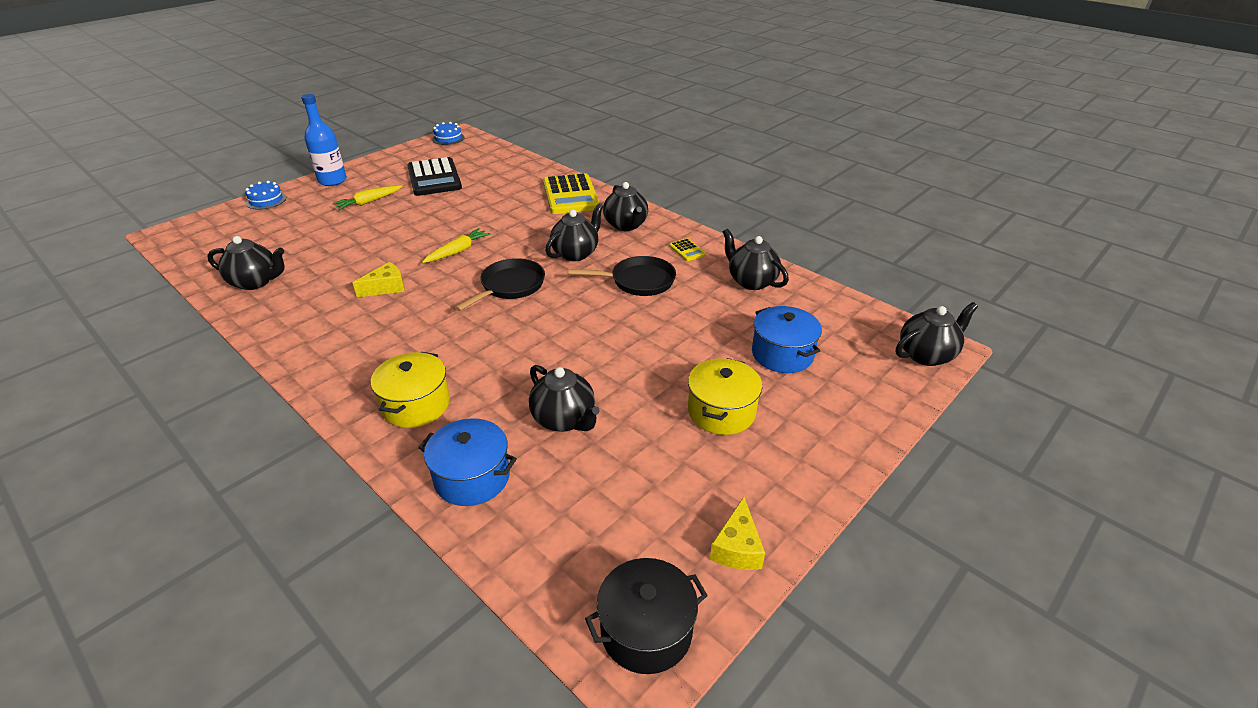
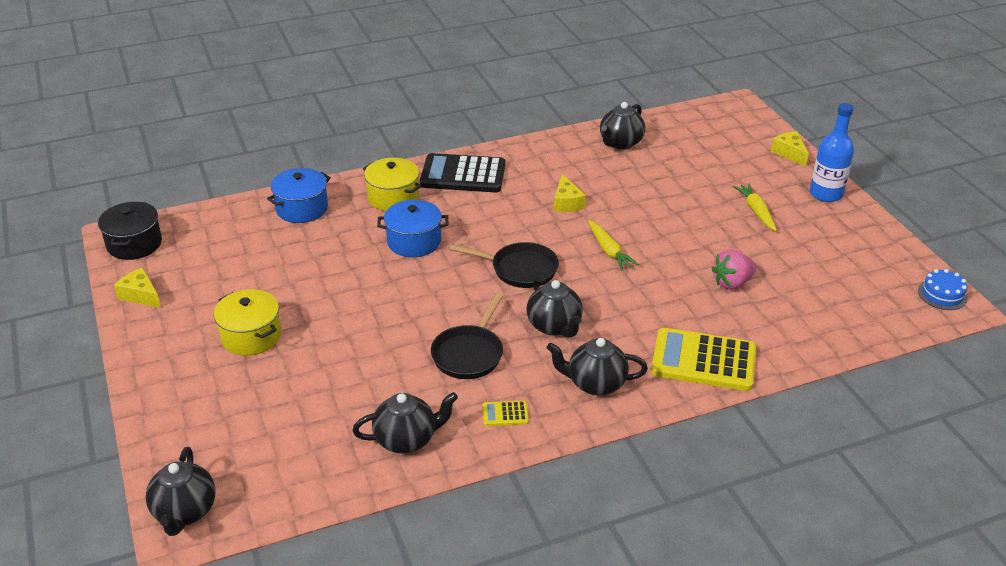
camera: 115 degrees right, 0 degrees up
blue cake [245,181,286,210] -> yellow cheese [771,131,809,167]
black calculator [407,157,462,196] -> black calculator moved to [420,153,506,192]
black pan [455,258,545,311] -> black pan turned 45 degrees counterclockwise [450,242,559,288]
black teapot [529,365,600,432] -> none
blue pot [752,306,822,373] -> blue pot moved to [377,200,448,257]
none -> pink strawberry [712,250,756,290]

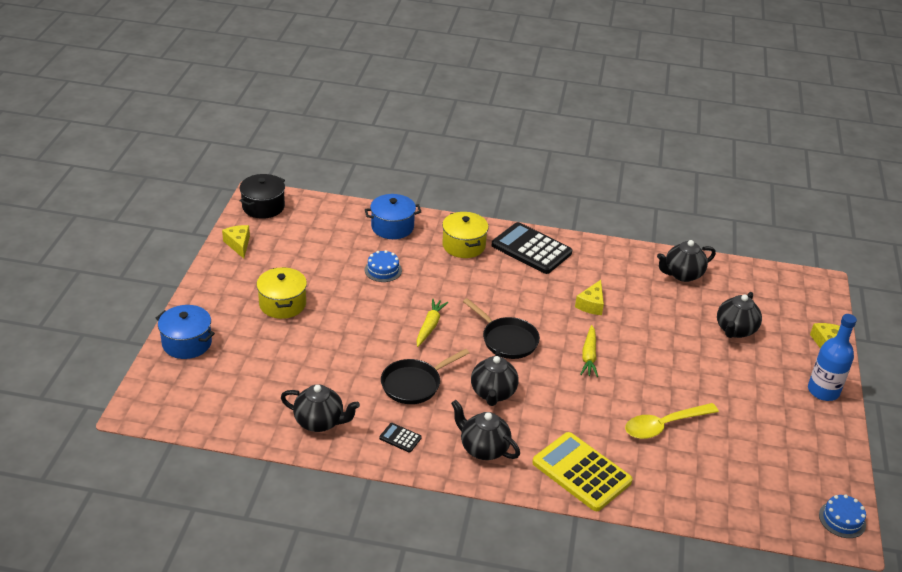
camera: 30 degrees right, 0 degrees up
black teapot [145,447,216,536] -> black teapot moved to [717,292,762,338]
blue pot [377,200,448,257] -> blue pot moved to [156,305,215,359]
yellow calculator [483,401,529,426] -> black calculator [379,423,422,453]
pink strawberry [712,250,756,290] -> yellow spoon [625,403,719,439]
yellow carrot [733,183,777,231] -> yellow carrot moved to [416,299,448,347]
none -> blue cake [365,250,402,282]

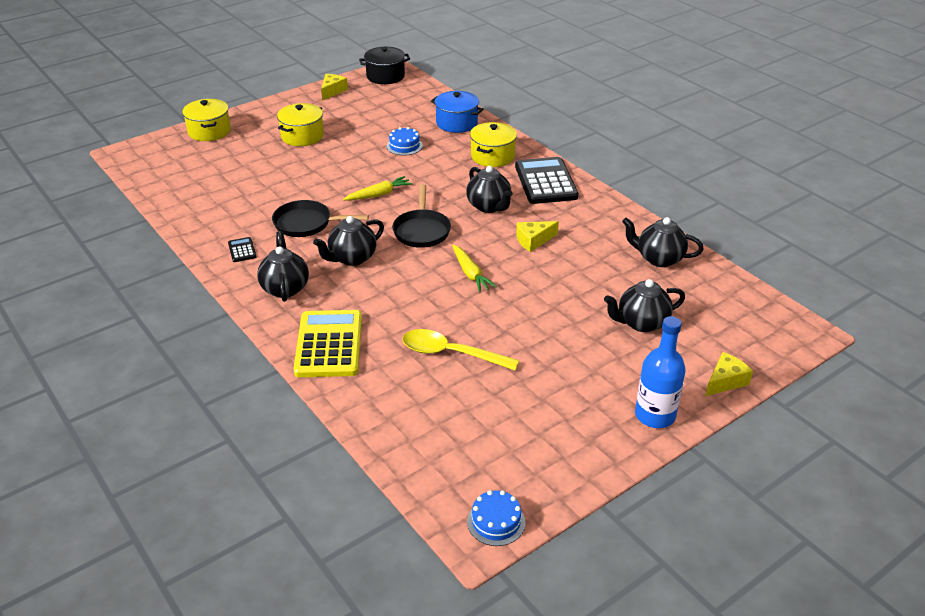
camera: 45 degrees right, 0 degrees up
blue pot [156,305,215,359] -> yellow pot [182,99,231,141]
black teapot [281,384,360,432] -> black teapot moved to [466,166,513,213]
yellow carrot [580,325,598,377] -> yellow carrot turned 75 degrees counterclockwise [452,245,497,292]

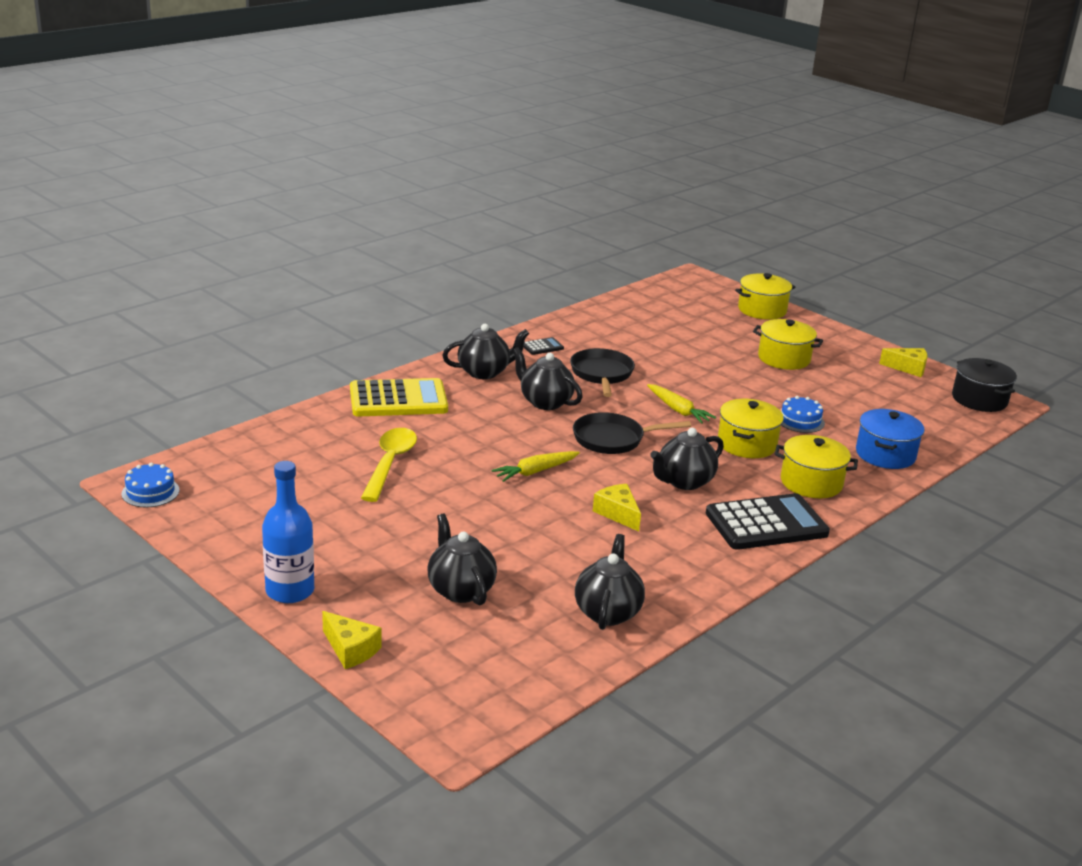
camera: 80 degrees right, 10 degrees down
none -> yellow pot [718,399,784,458]

